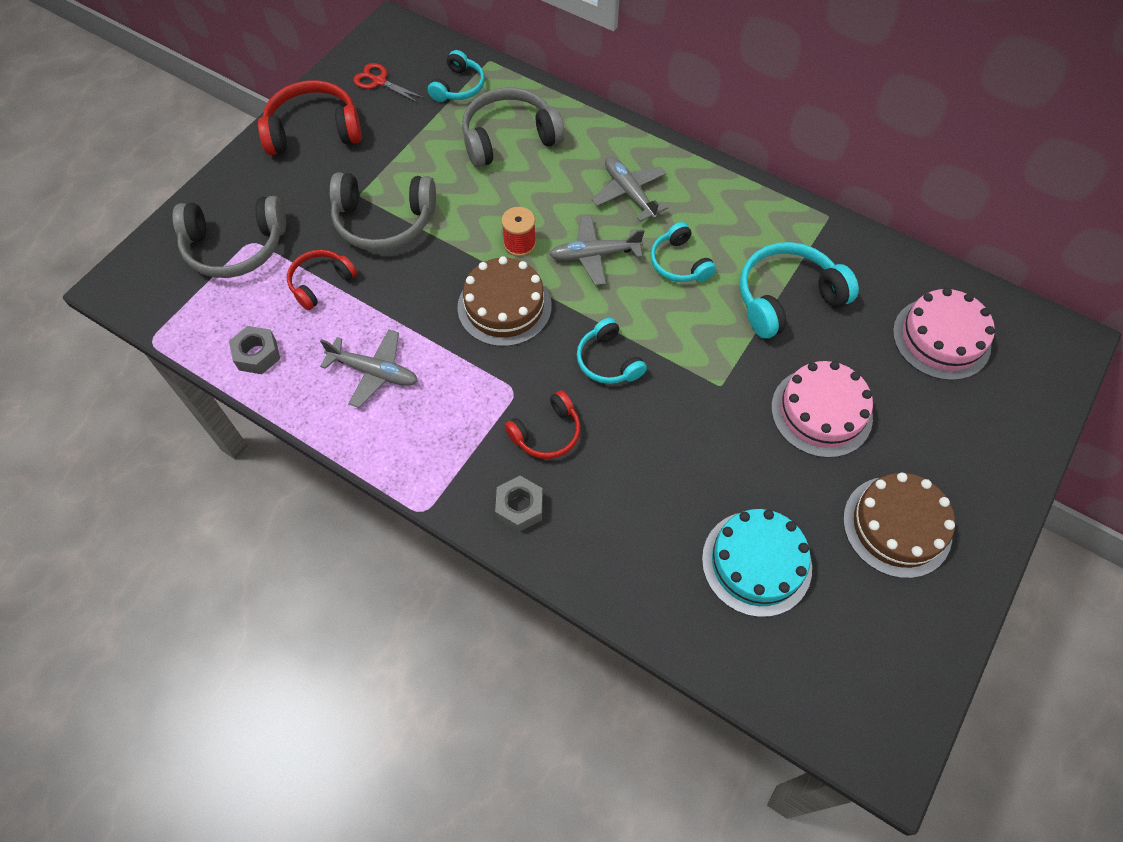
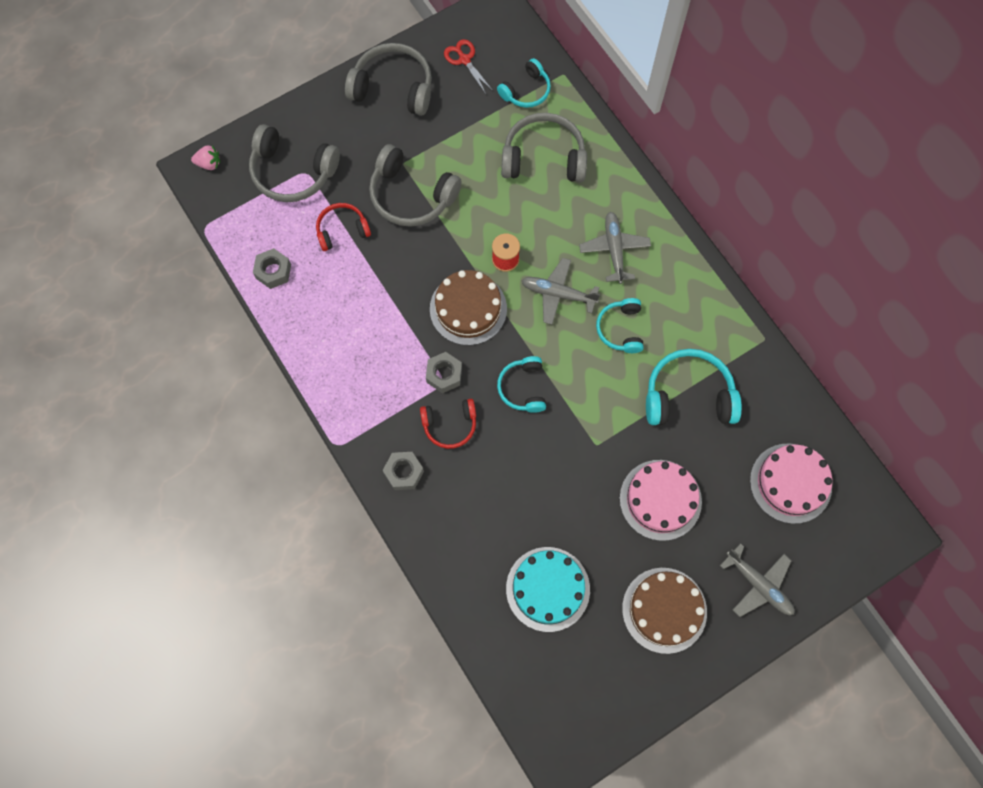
camera: 25 degrees right, 10 degrees up
red headphones [258,80,362,155] -> grey headphones [345,43,432,116]
grey plane [320,329,418,408] -> grey plane moved to [720,543,794,617]
none -> pink strawberry [191,145,220,170]
none -> grey nut [426,352,462,393]

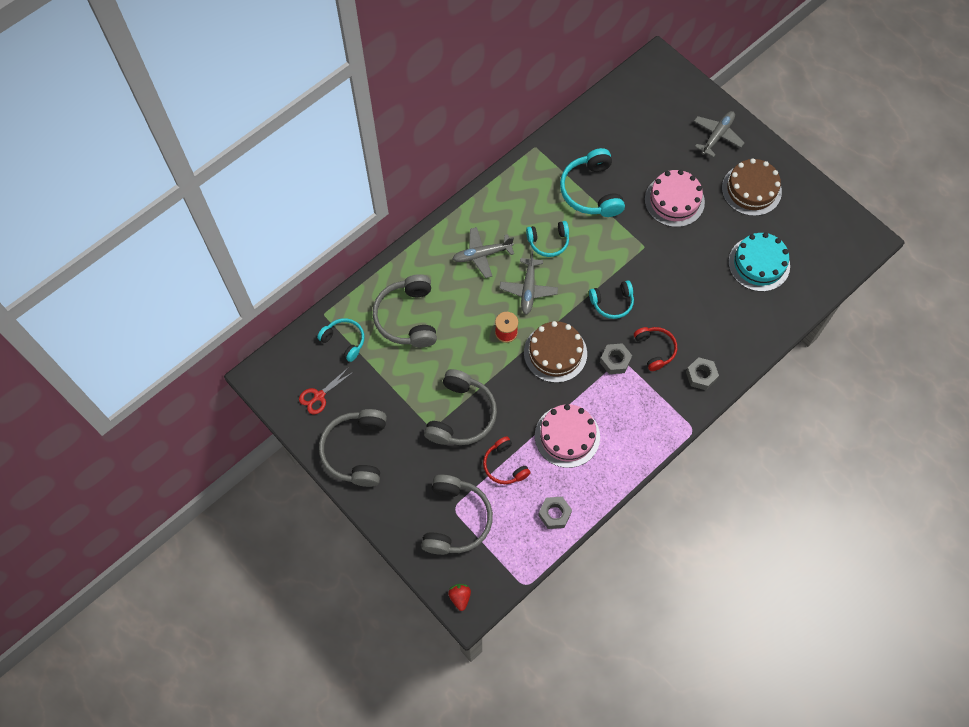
camera: 100 degrees left, 5 degrees down
pink strawberry [191,145,220,170] -> red strawberry [448,584,471,611]
pink cake [750,443,832,524] -> pink cake moved to [535,404,600,468]

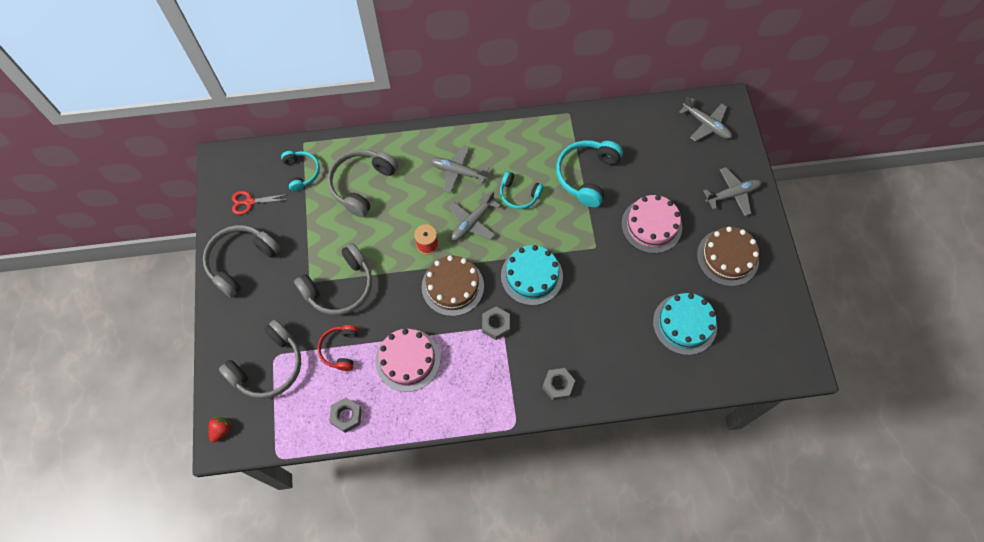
camera: 35 degrees right, 0 degrees up
turquoise headphones [589,281,634,319] -> turquoise cake [501,245,563,305]
red headphones [634,327,677,371] -> none
none -> grey plane [679,97,732,142]

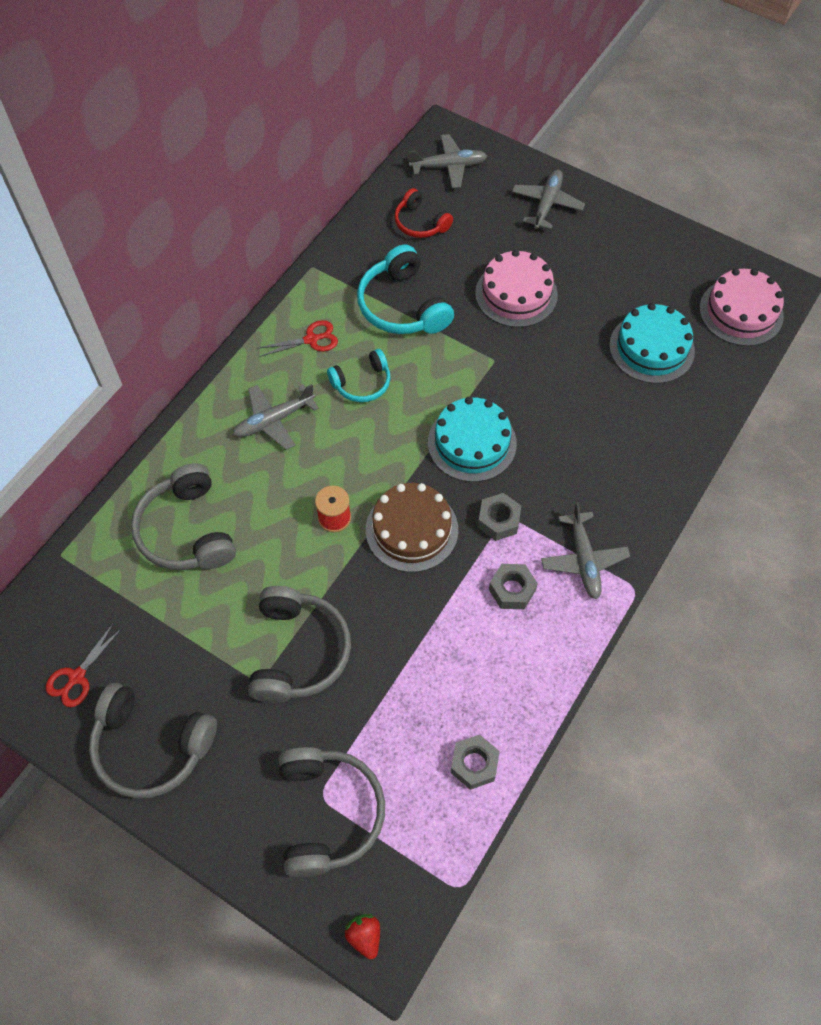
camera: 50 degrees left, 5 degrees down
grey headphones [203,225,280,298] -> grey headphones turned 60 degrees counterclockwise [89,683,217,799]
turquoise headphones [281,151,320,191] -> none
red headphones [318,325,359,371] -> red headphones moved to [394,188,453,238]
pink cake [375,329,440,392] -> pink cake moved to [699,268,784,346]
grey plane [449,192,501,241] -> grey plane moved to [541,502,630,599]
grey nut [542,368,575,401] -> grey nut moved to [489,564,538,609]
brown cake [697,227,759,286] -> none
none -> red scissors [258,320,338,357]

